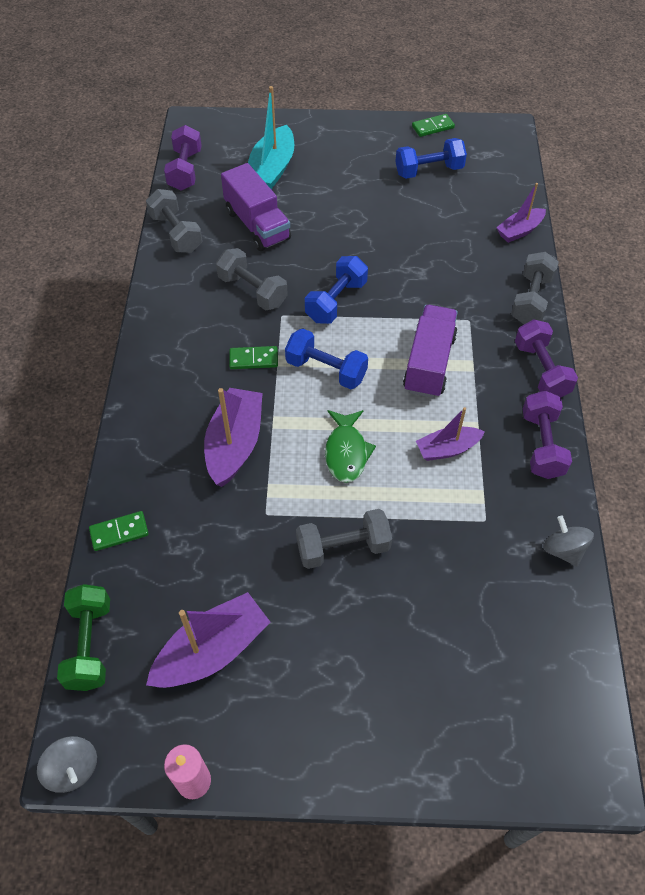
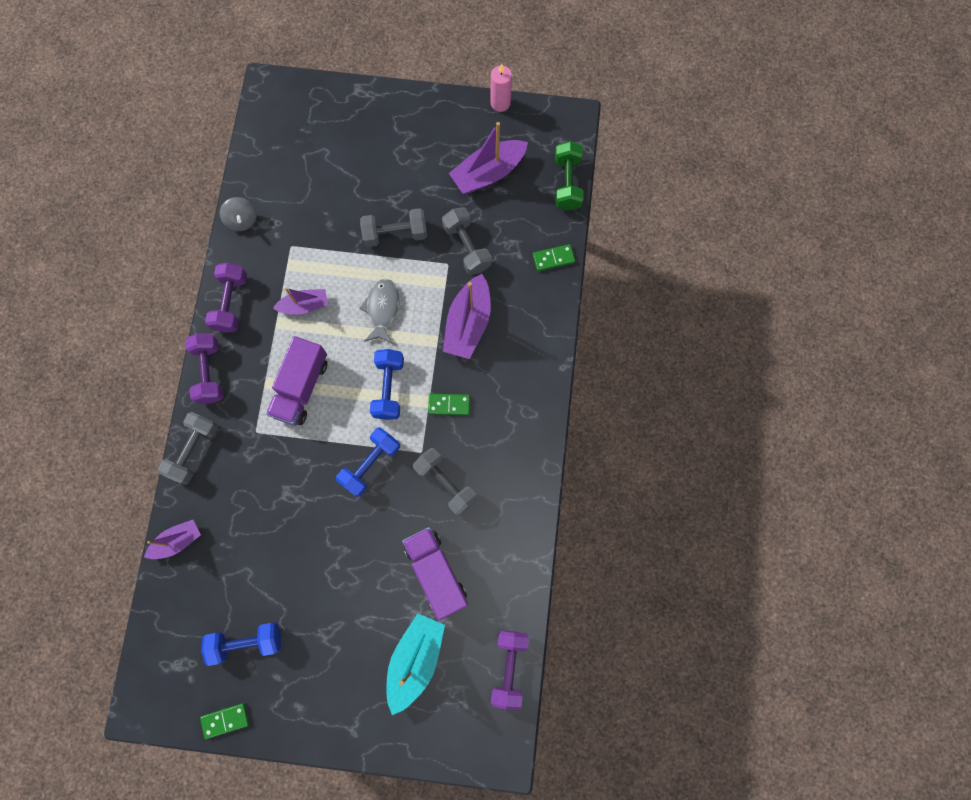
camera: 175 degrees left, 20 degrees up
grey spinning top [37,736,97,793] -> none
grey dumbbell [146,189,202,253] -> grey dumbbell moved to [442,207,492,275]
blue dumbbell [285,328,368,389] -> blue dumbbell turned 60 degrees clockwise [370,349,404,420]
green fish [325,410,376,483] -> grey fish [359,279,400,344]

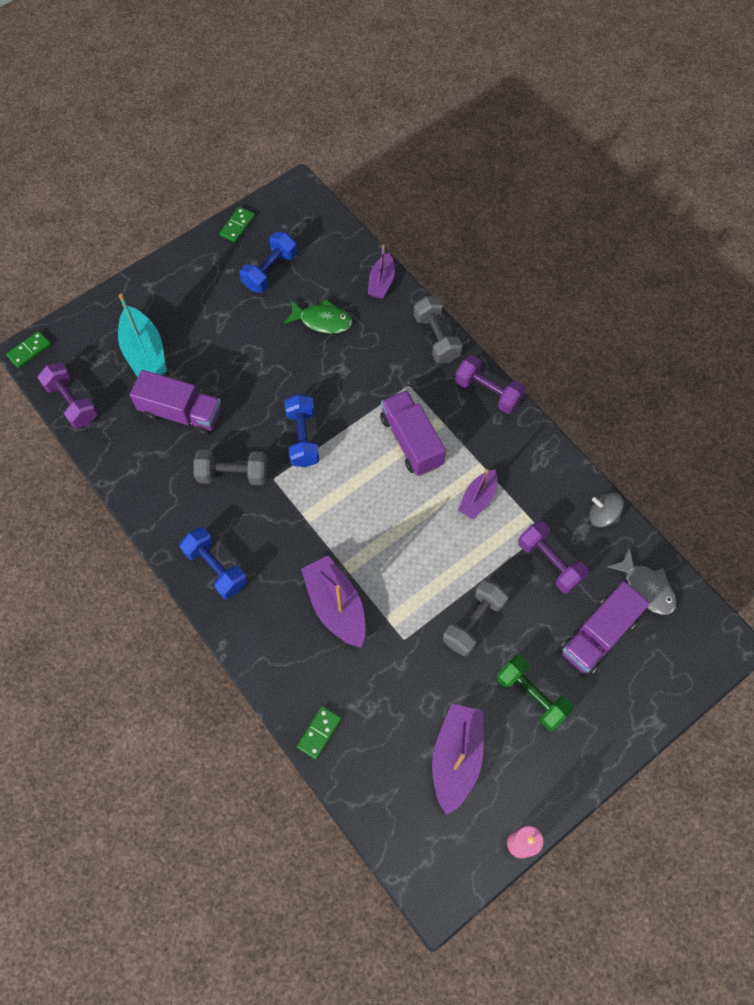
camera: 135 degrees right, 10 degrees down
purple dumbbell [205,263,247,333] -> purple dumbbell moved to [518,521,589,594]
grey fish [359,279,400,344] -> grey fish moved to [607,547,676,615]
blue dumbbell [370,349,404,420] -> blue dumbbell moved to [180,527,247,599]
green domino [428,394,470,415] -> green domino moved to [6,331,51,368]
grey dumbbell [442,207,492,275] -> none
green dumbbell [555,141,584,211] -> green dumbbell moved to [497,654,574,731]
none -> green fish [284,299,352,334]
none -> purple truck [560,581,650,676]

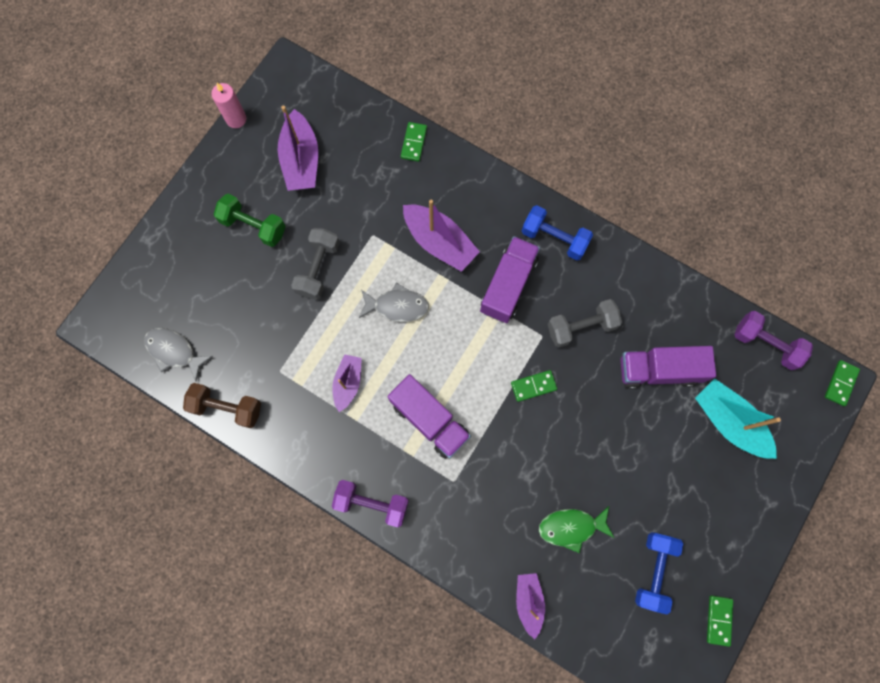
camera: 160 degrees right, 10 degrees up
blue dumbbell [284,394,320,467] -> green domino [511,370,557,402]
grey dumbbell [414,296,462,363] -> none
purple dumbbell [518,521,589,594] -> none
purple truck [560,581,650,676] -> purple truck moved to [480,236,540,323]
grey spinning top [589,493,624,527] -> brown dumbbell [183,383,261,428]
none -> grey fish [359,282,429,322]

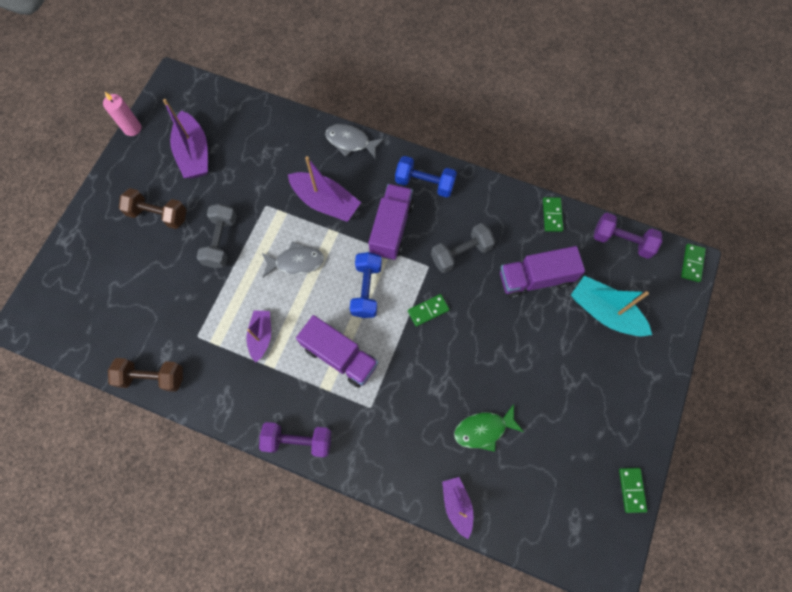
camera: 10 degrees left, 5 degrees down
grey fish [144,328,213,381] -> grey fish moved to [325,124,384,159]
green dumbbell [214,194,286,247] -> brown dumbbell [119,188,187,229]
green domino [401,122,427,162] -> green domino moved to [543,197,564,232]
blue dumbbell [635,532,683,614] -> blue dumbbell moved to [350,252,382,318]

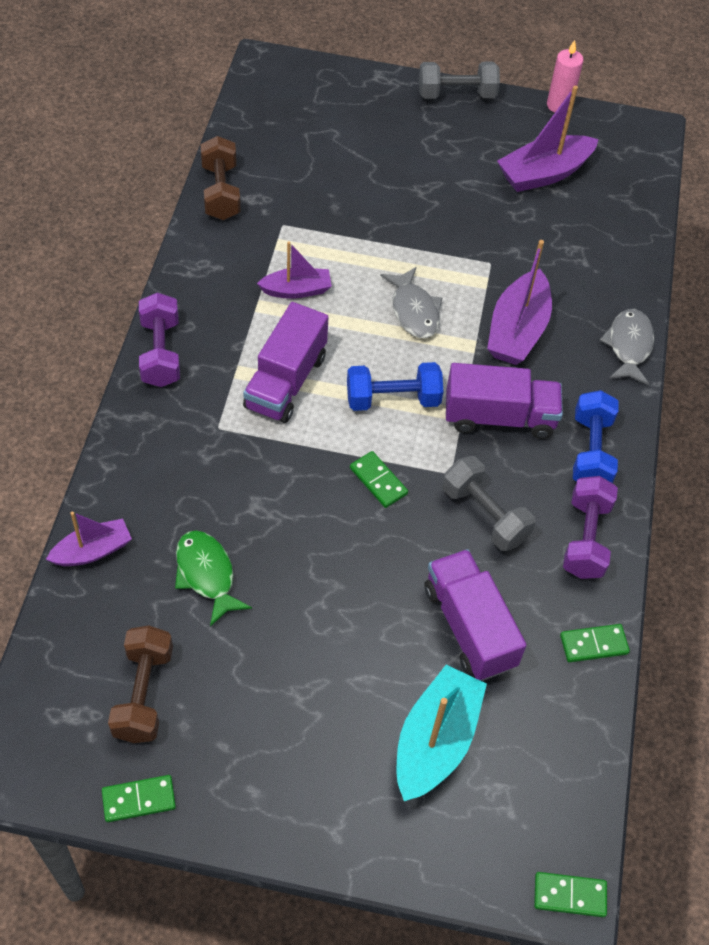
camera: 75 degrees right, 15 degrees down
brown dumbbell [119,188,187,229] -> brown dumbbell moved to [108,626,173,743]
grey dumbbell [196,204,237,268] -> grey dumbbell moved to [419,62,500,99]
purple dumbbell [594,213,662,259] -> purple dumbbell moved to [563,476,618,579]

